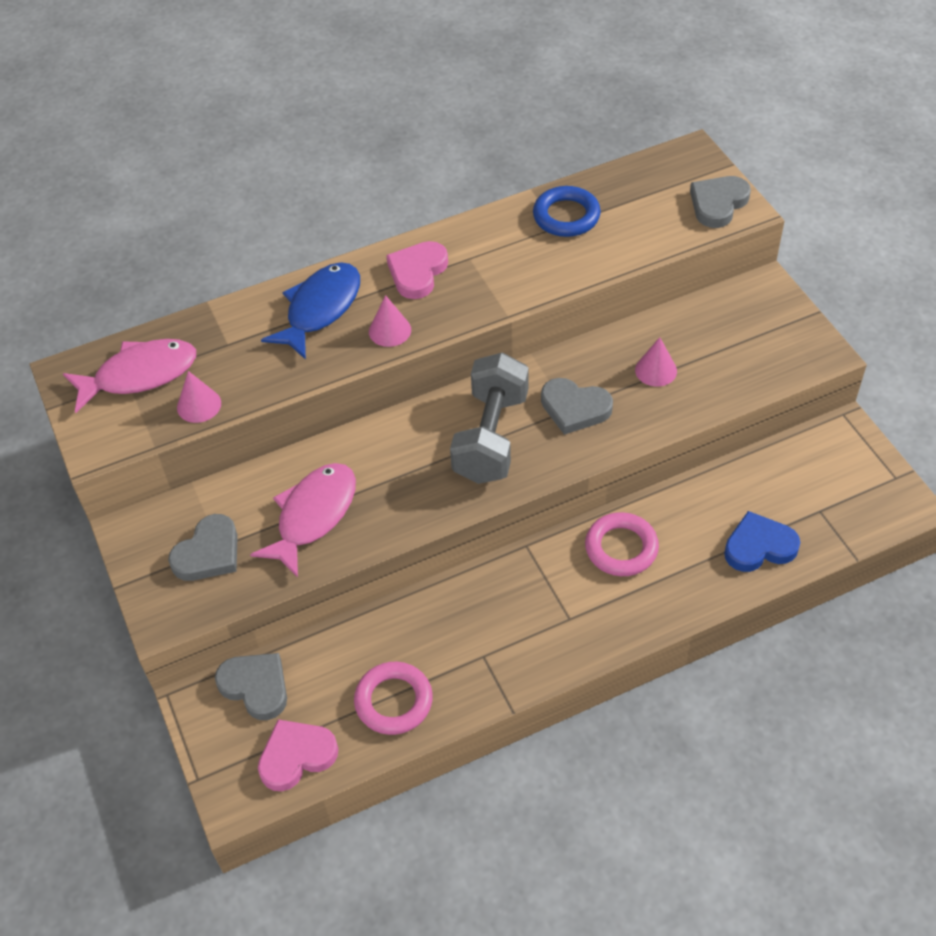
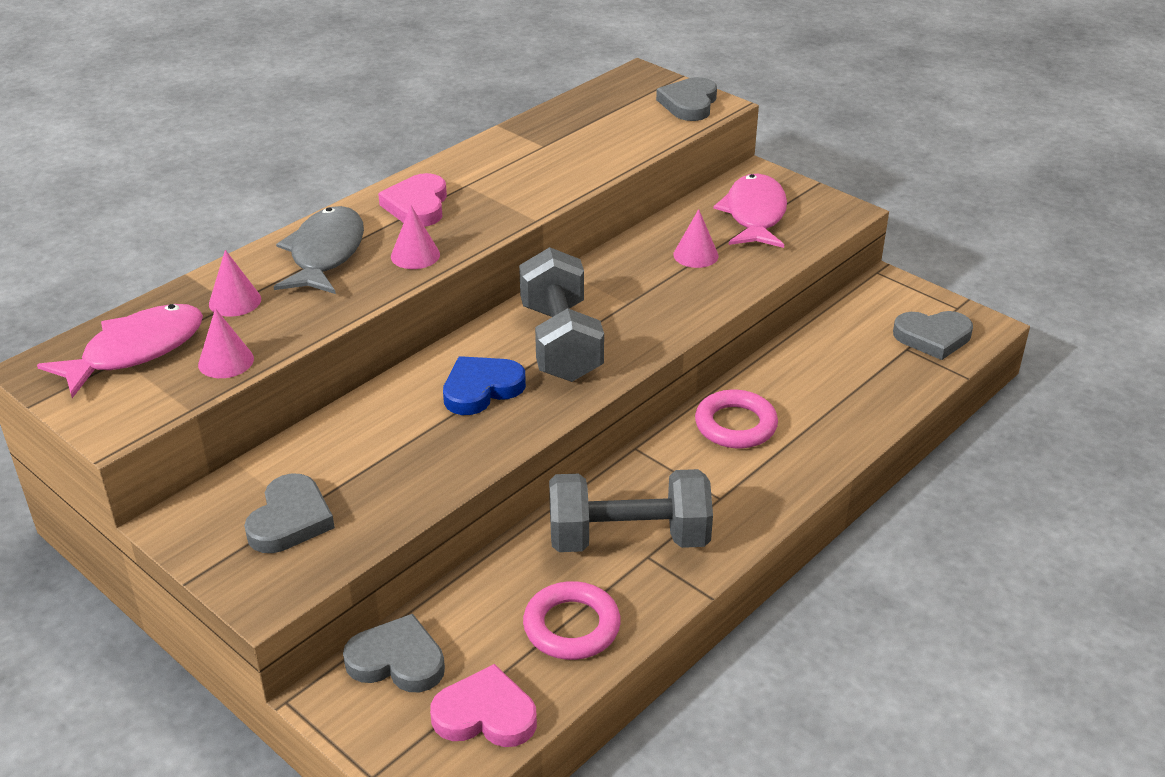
camera: 25 degrees left, 15 degrees down
pink fish [250,463,356,578] -> pink fish moved to [713,174,787,248]
pink heart [258,720,338,791] -> pink heart turned 60 degrees clockwise [430,664,537,747]
blue fish [261,262,360,360] -> grey fish [274,206,364,294]
blue ring [533,186,601,237] -> none
grey heart [541,378,613,435] -> grey heart moved to [893,311,973,360]
blue heart [724,511,800,572] -> blue heart moved to [443,356,526,415]
none -> pink cone [209,250,261,317]
none -> grey dumbbell [549,469,713,552]

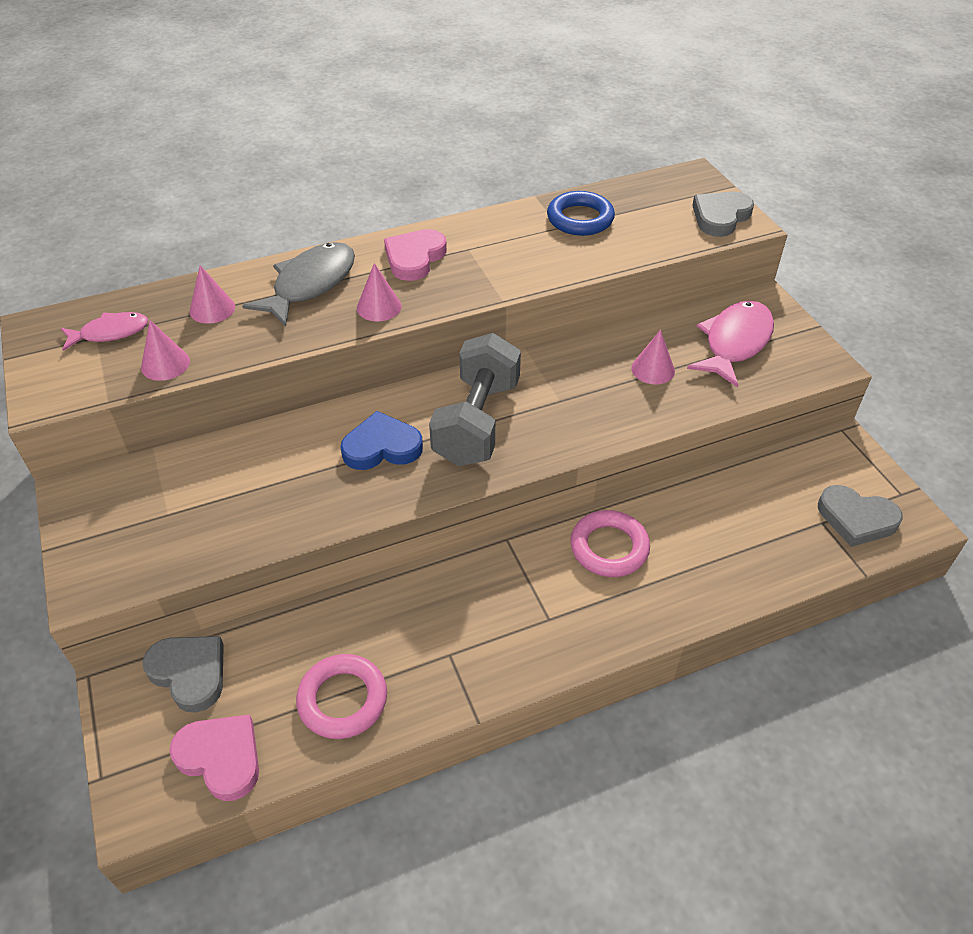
camera: 25 degrees right, 10 degrees up
pink fish [37,304,203,398] -> pink fish [61,312,148,351], size x0.61
grey heart [244,473,335,553] -> none
grey dumbbell [549,469,713,552] -> none
none -> blue ring [547,191,615,236]

